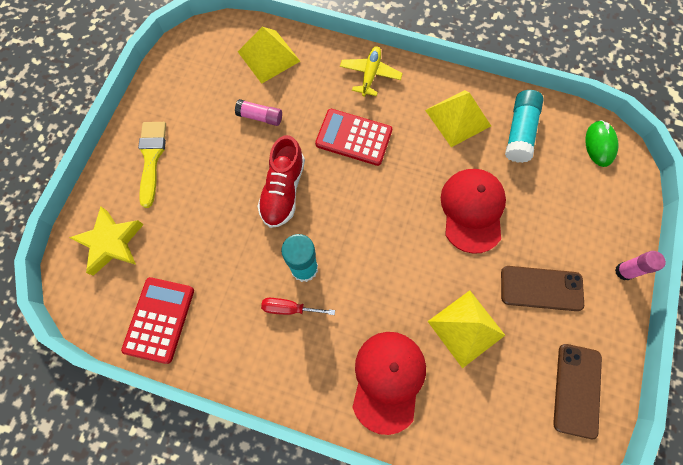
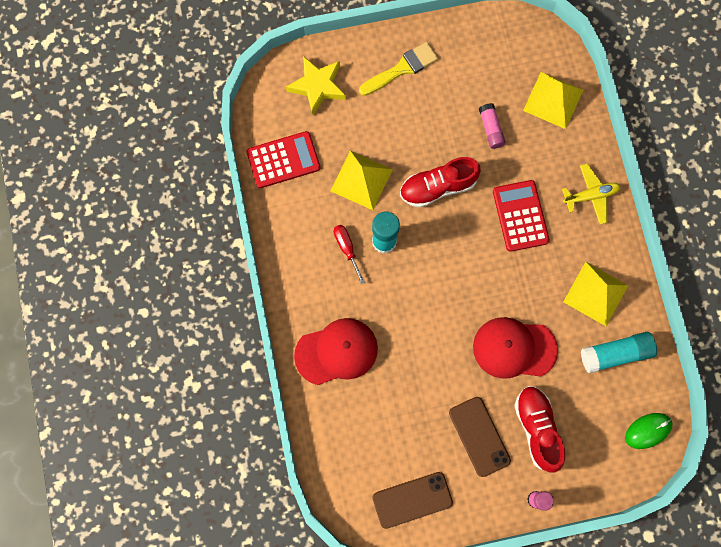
camera: 60 degrees right, 5 degrees up
yellow pyramid [428,290,505,368] -> yellow pyramid moved to [330,151,393,210]
red cap [441,169,506,254] -> red cap turned 150 degrees counterclockwise [473,317,558,379]
none -> red shoe [515,386,565,473]

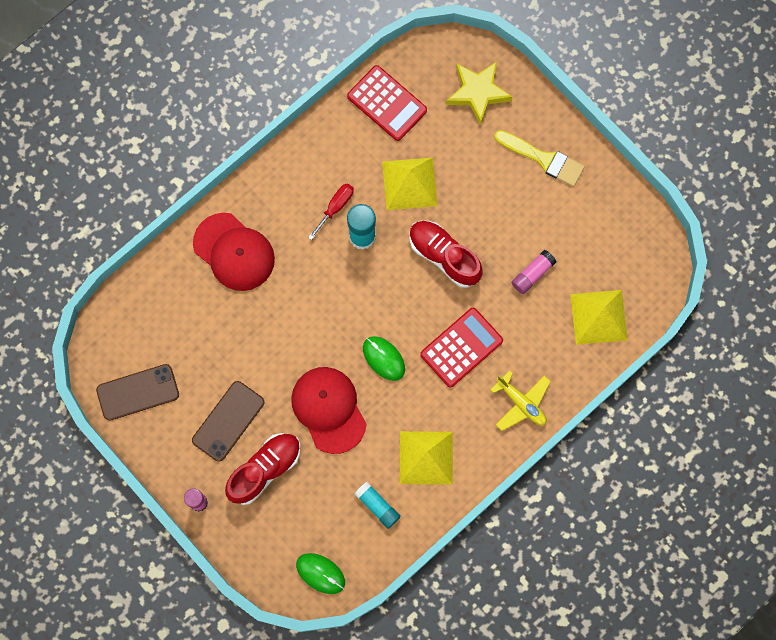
camera: 60 degrees right, 0 degrees up
brown phone [372,472,453,529] -> brown phone turned 60 degrees counterclockwise [96,364,179,421]
turquoise glue stick [581,332,657,373] -> turquoise glue stick [354,482,401,529], size x0.65
none -> green mouse [363,336,405,381]

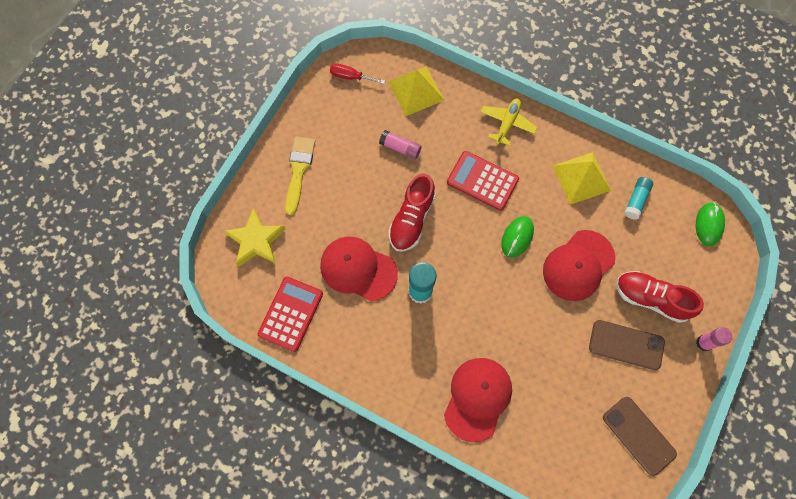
camera: 110 degrees left, 5 degrees down
red screwdriver [308,184,354,240] -> red screwdriver moved to [330,63,385,84]
yellow pyramid [382,157,438,210] -> red cap [320,237,398,302]

